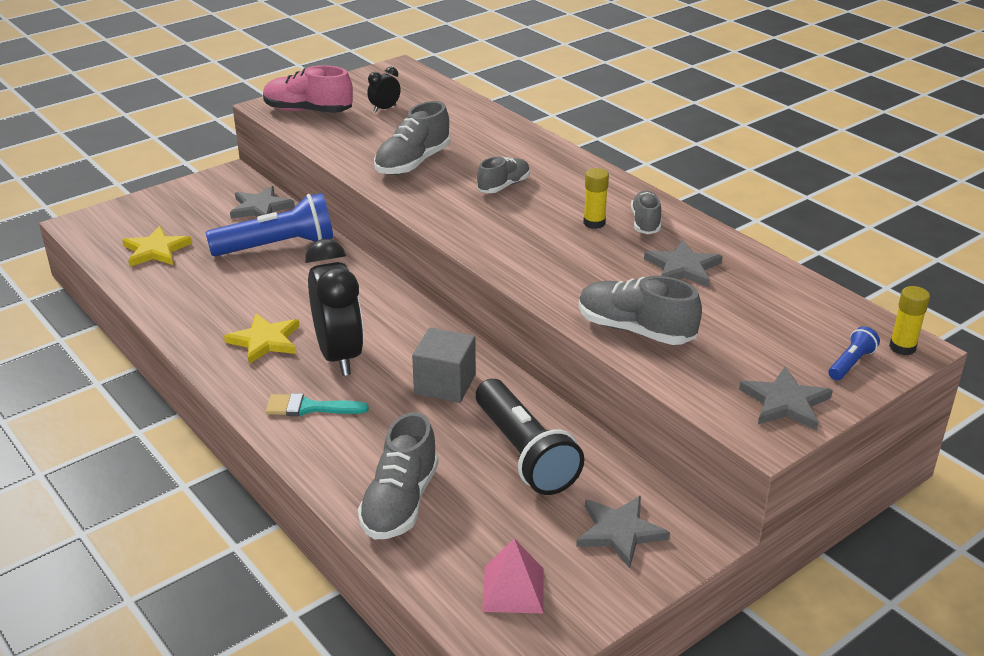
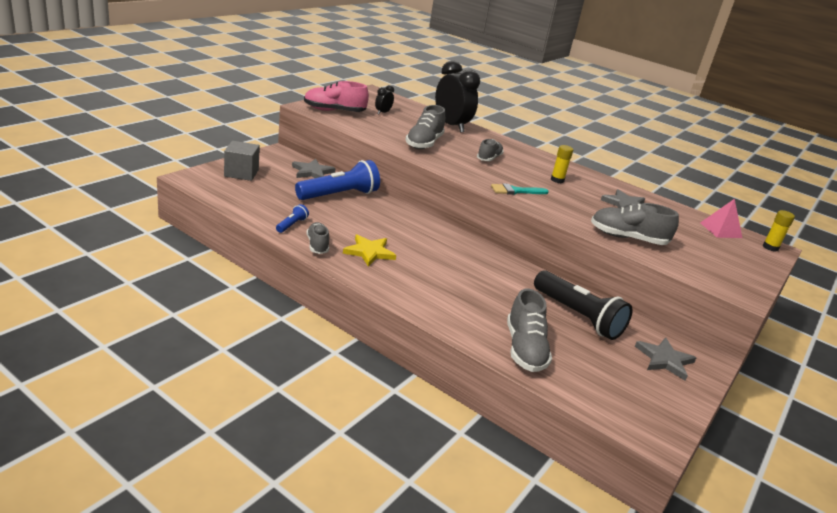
camera: 20 degrees left, 5 degrees down
yellow star [122,226,192,267] -> none
turquoise brush [266,393,369,416] -> turquoise brush moved to [491,183,549,195]
black clock [305,239,364,376] -> black clock moved to [435,61,480,133]
grey cube [412,328,476,403] -> grey cube moved to [224,141,260,181]
pink pyramid [482,539,543,613] -> pink pyramid moved to [700,199,742,238]
grey shoe [631,190,661,234] -> grey shoe moved to [307,222,329,254]
grey star [739,367,833,430] -> none
blue flashlight [829,326,880,380] -> blue flashlight moved to [276,204,309,233]

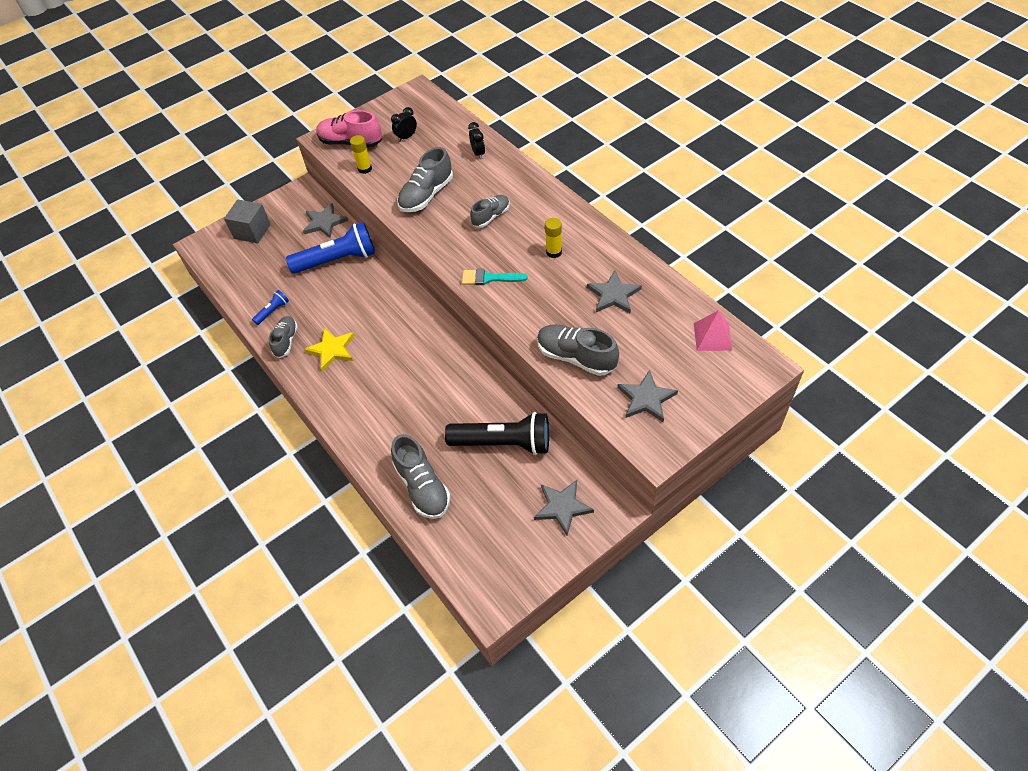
camera: 25 degrees right, 25 degrees up
black clock [435,61,480,133] -> black clock [468,122,485,160], size x0.45
grey shoe [507,289,552,372] -> grey shoe turned 45 degrees counterclockwise [391,434,451,519]
black flashlight [534,270,633,340] -> black flashlight turned 60 degrees counterclockwise [445,412,549,455]
yellow glue stick [763,210,795,252] -> yellow glue stick moved to [350,135,372,174]
none -> grey star [617,370,678,422]

